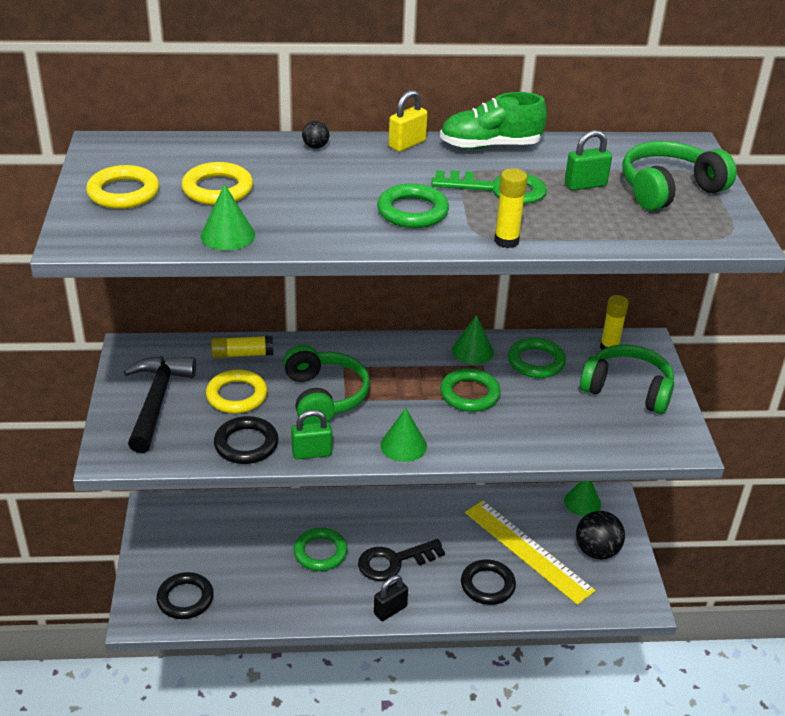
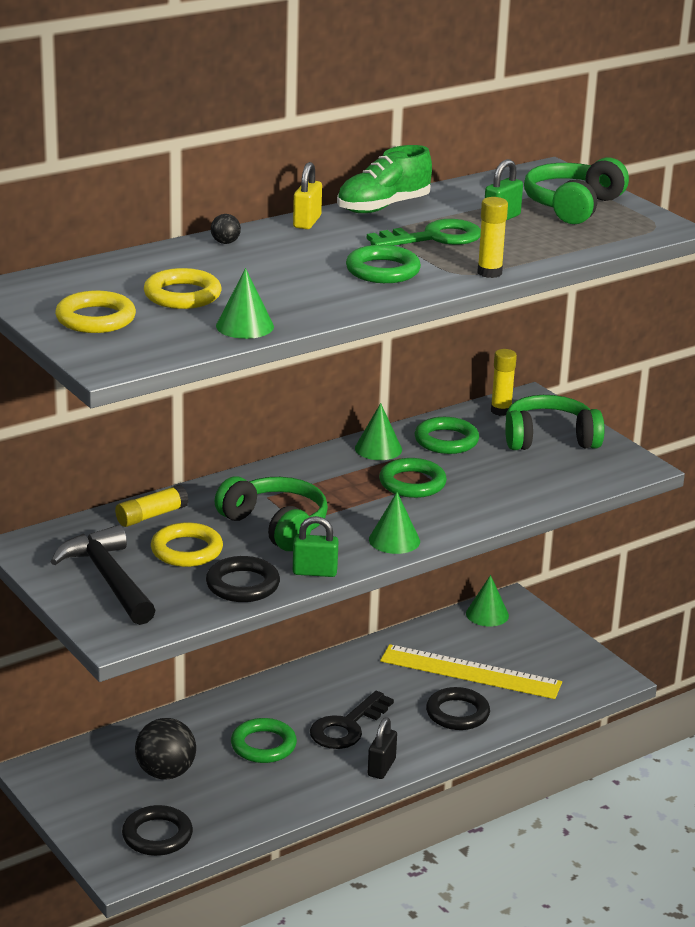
camera: 30 degrees left, 10 degrees down
green padlock [291,410,332,459] -> green padlock turned 45 degrees clockwise [293,516,339,577]
black ball [576,511,625,560] -> black ball moved to [135,718,196,780]

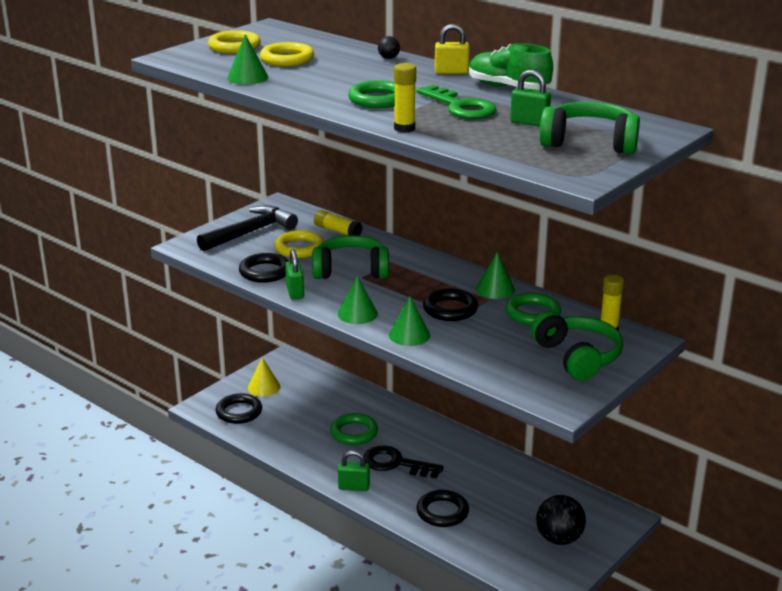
camera: 75 degrees right, 0 degrees up
black ball [135,718,196,780] -> black ball moved to [536,495,586,545]
green headphones [214,476,328,551] -> green headphones turned 120 degrees counterclockwise [312,235,389,279]
black padlock [368,717,397,779] -> green padlock [338,450,370,491]
green ring [379,458,447,498] -> black ring [423,289,478,321]
yellow ruler [380,644,562,699] -> none
green cone [466,575,509,626] -> green cone moved to [389,296,430,346]
none -> yellow cone [248,357,280,396]

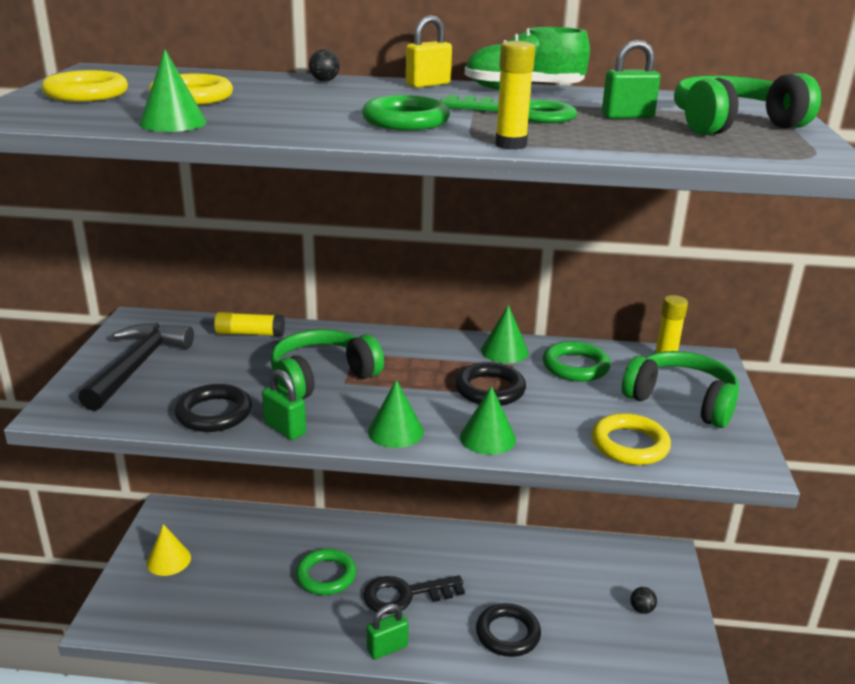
camera: 35 degrees left, 0 degrees up
black ring [216,393,262,424] -> none
yellow ring [274,230,324,258] -> yellow ring moved to [591,413,671,465]
black ball [536,495,586,545] -> black ball [630,587,657,614], size x0.46

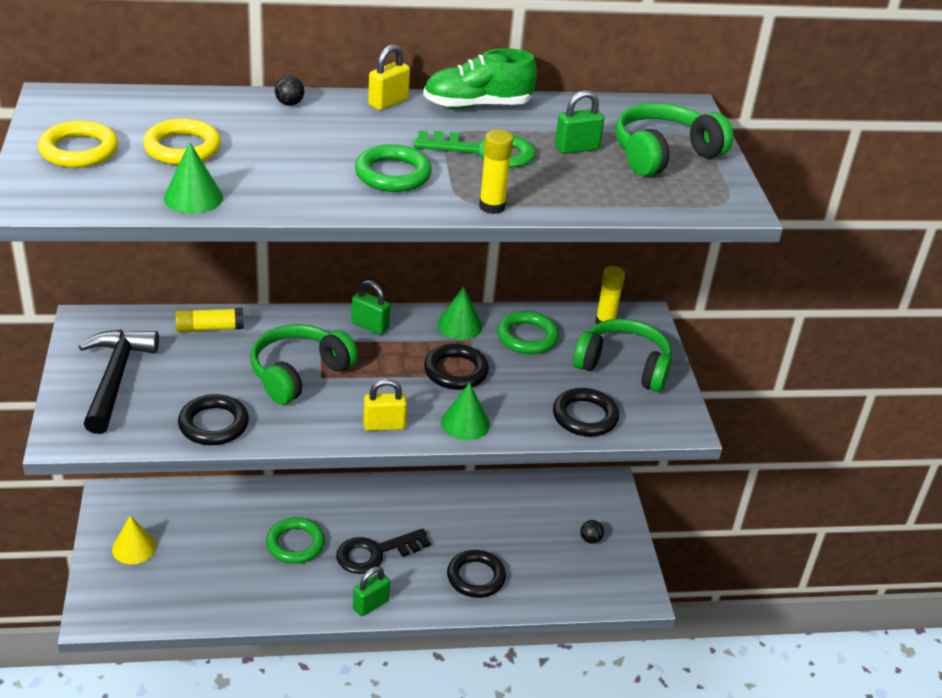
camera: 15 degrees left, 10 degrees up
green padlock [262,369,306,440] -> green padlock moved to [351,280,390,335]
green cone [368,380,424,448] -> yellow padlock [363,379,407,431]
yellow ring [591,413,671,465] -> black ring [553,388,619,437]

